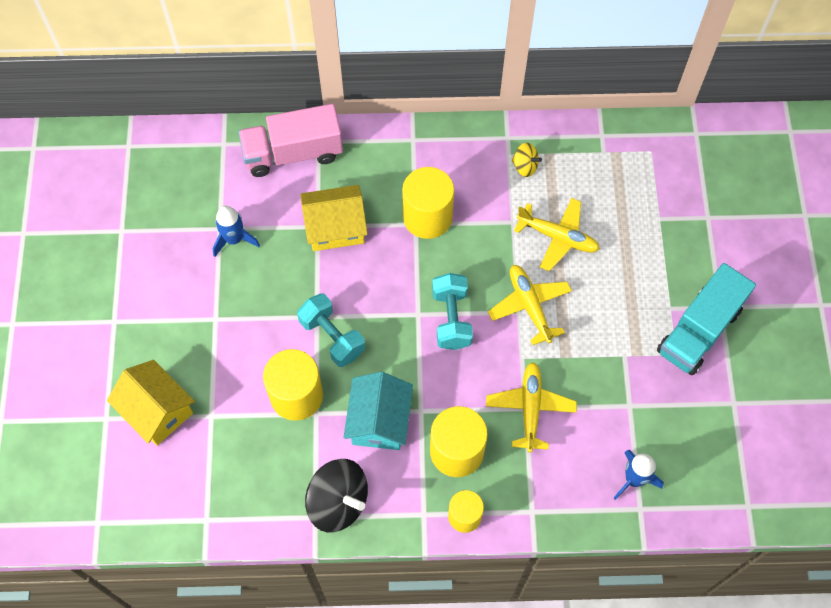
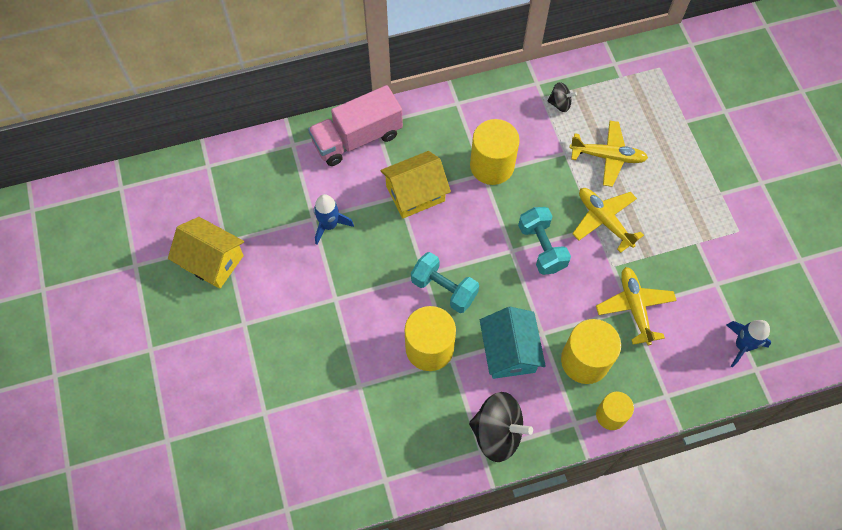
camera: 15 degrees left, 0 degrees up
yellow house [107,360,195,446] -> yellow house moved to [168,217,244,289]
yellow spinning top [512,143,542,177] -> black spinning top [547,82,577,112]
turquoise truck [657,263,756,375] -> none

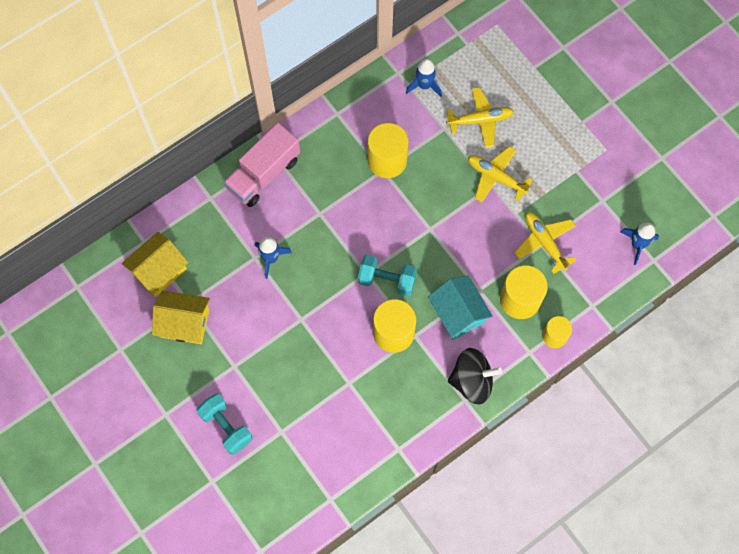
camera: 20 degrees left, 5 degrees up
yellow house [380,151,451,218] -> yellow house moved to [122,232,188,297]
turquoise dumbbell [518,207,571,275] -> turquoise dumbbell moved to [197,393,253,455]
black spinning top [547,82,577,112] -> blue rocket [406,59,442,97]

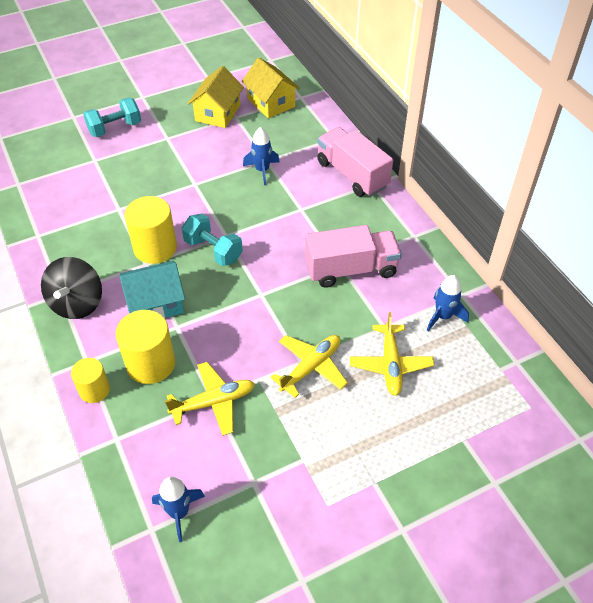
camera: 100 degrees right, 20 degrees down
turquoise dumbbell [358,255,417,296] -> turquoise dumbbell turned 75 degrees counterclockwise [182,214,243,266]
yellow cylinder [368,123,409,178] -> pink truck [305,225,402,288]

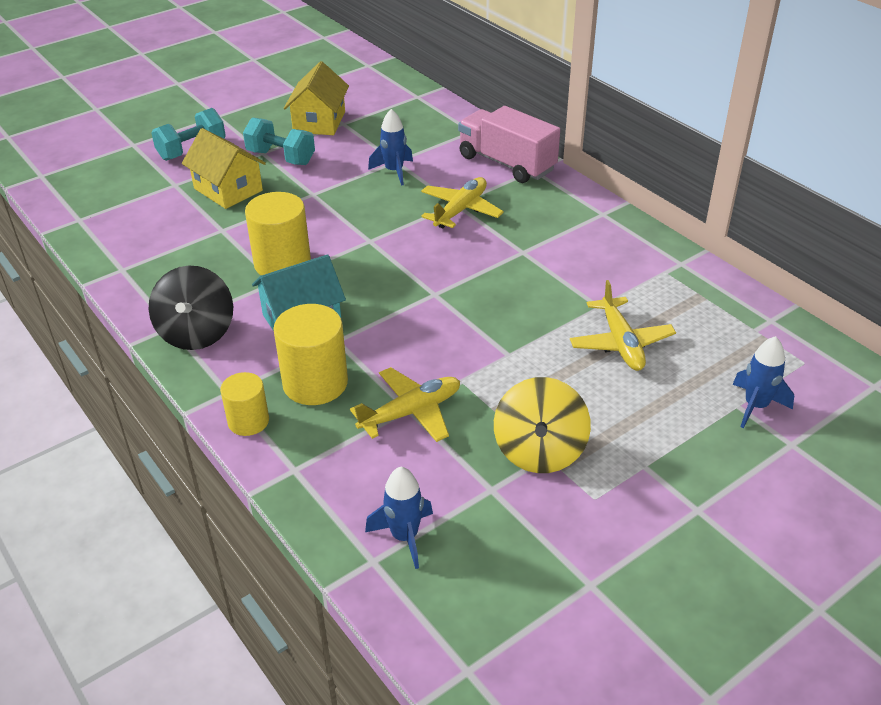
camera: 10 degrees left, 10 degrees down
turquoise dumbbell [182,214,243,266] -> turquoise dumbbell moved to [243,117,315,165]
yellow house [242,58,300,118] -> yellow house moved to [182,128,266,209]
yellow plane [270,335,348,398] -> yellow plane moved to [421,177,504,228]
pink truck [305,225,402,288] -> none
blue rocket [427,275,469,331] -> blue rocket moved to [733,336,794,428]
none -> yellow spinning top [494,377,591,473]

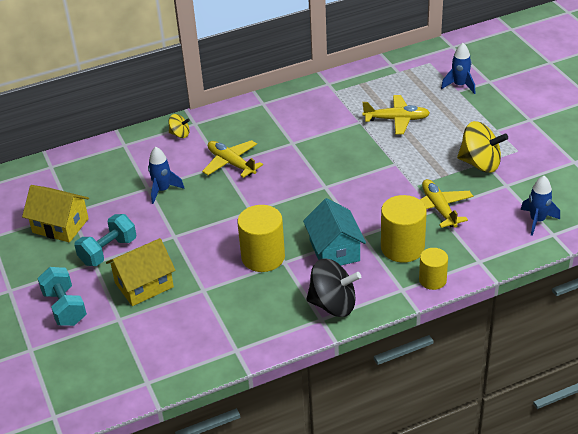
camera: 75 degrees left, 0 degrees up
pink truck [458,106,560,183] -> yellow spinning top [169,114,190,138]

